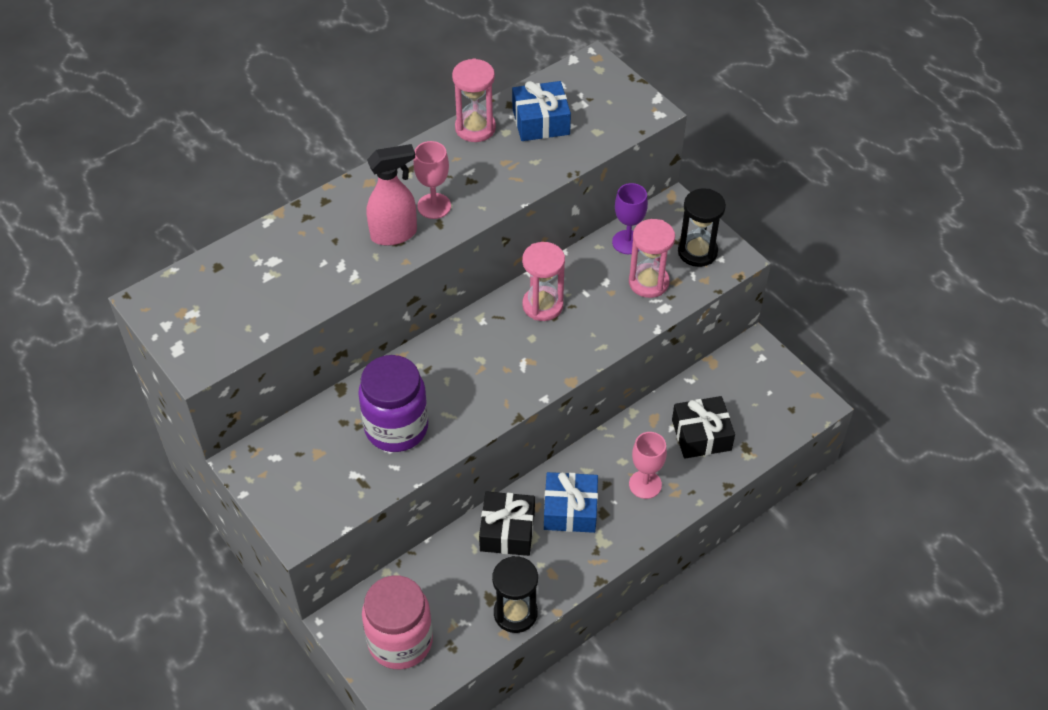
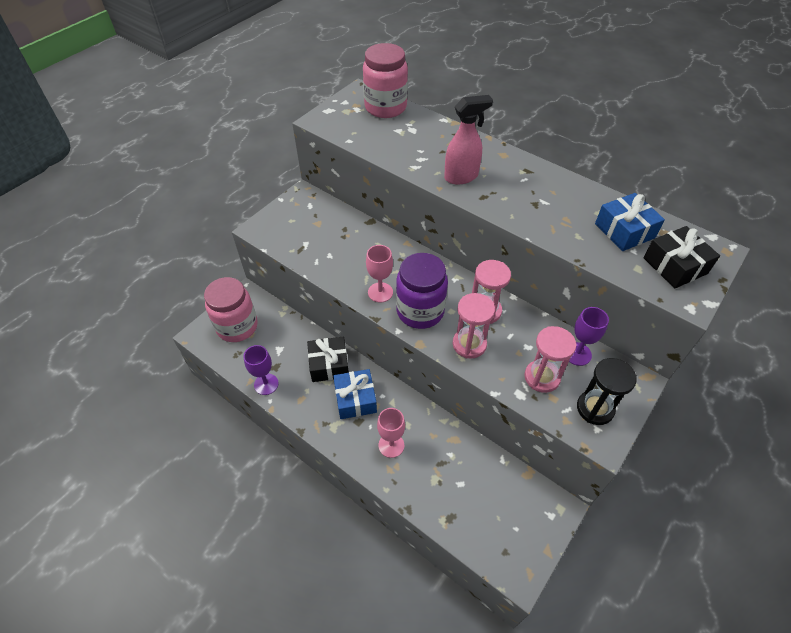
camera: 75 degrees right, 0 degrees up
purple jar [358,355,428,452] -> purple jar moved to [396,253,448,329]
pink spray bottle [366,144,417,246] -> pink spray bottle turned 75 degrees counterclockwise [444,95,493,184]
pink goblet [413,141,451,219] -> pink goblet moved to [366,245,393,303]
pink hourglass [452,58,496,142] -> pink hourglass moved to [453,293,495,358]
black hourglass [492,556,538,633] -> purple goblet [244,345,279,395]
black gift [672,396,735,459] -> black gift moved to [644,226,720,288]
none -> pink jar [363,43,408,118]

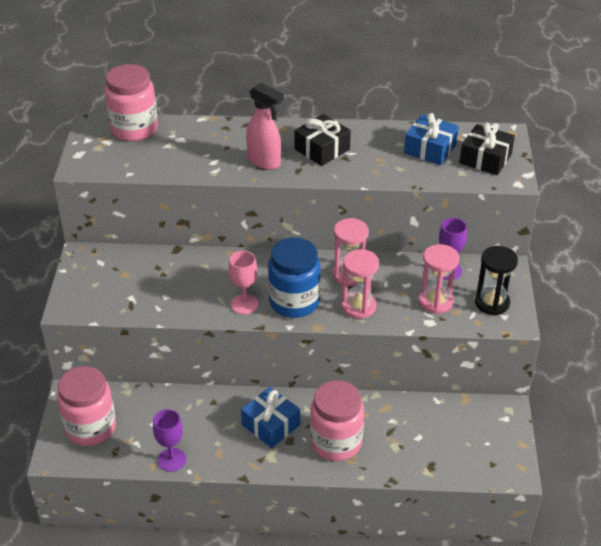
camera: 35 degrees left, 10 degrees down
black gift [307,337,349,382] -> black gift moved to [294,114,351,166]
pink goblet [377,408,405,458] -> pink jar [310,380,364,461]
purple jar [396,253,448,329] -> blue jar [268,237,321,318]
pink spray bottle [444,95,493,184] -> pink spray bottle turned 90 degrees clockwise [246,83,284,170]

